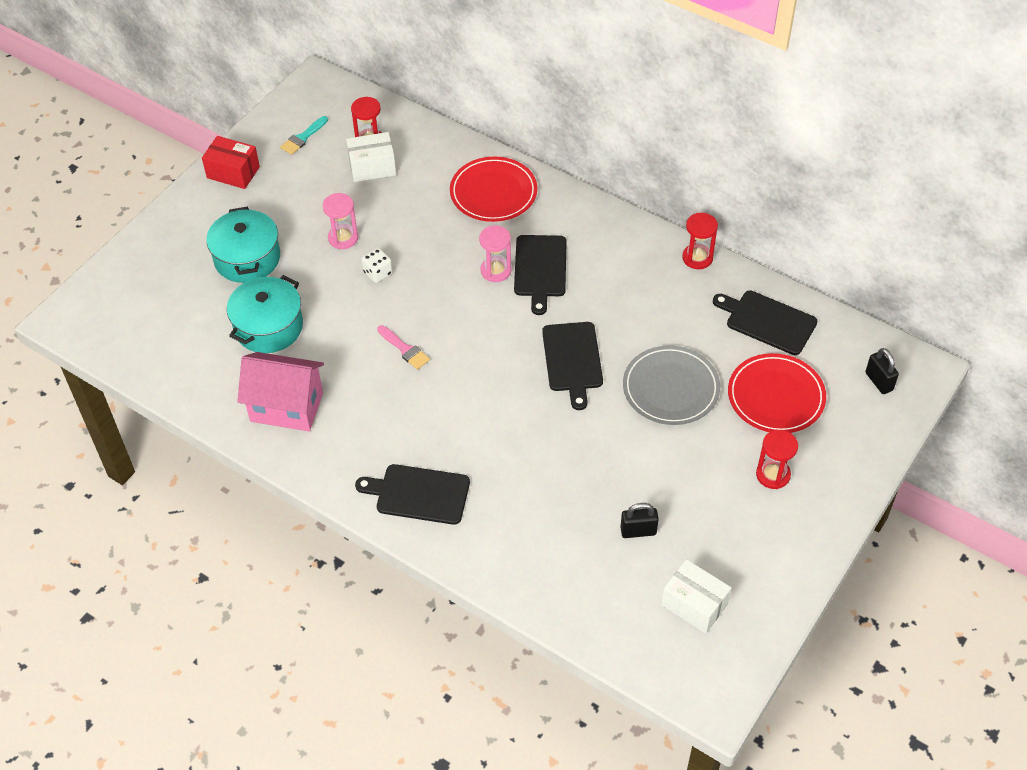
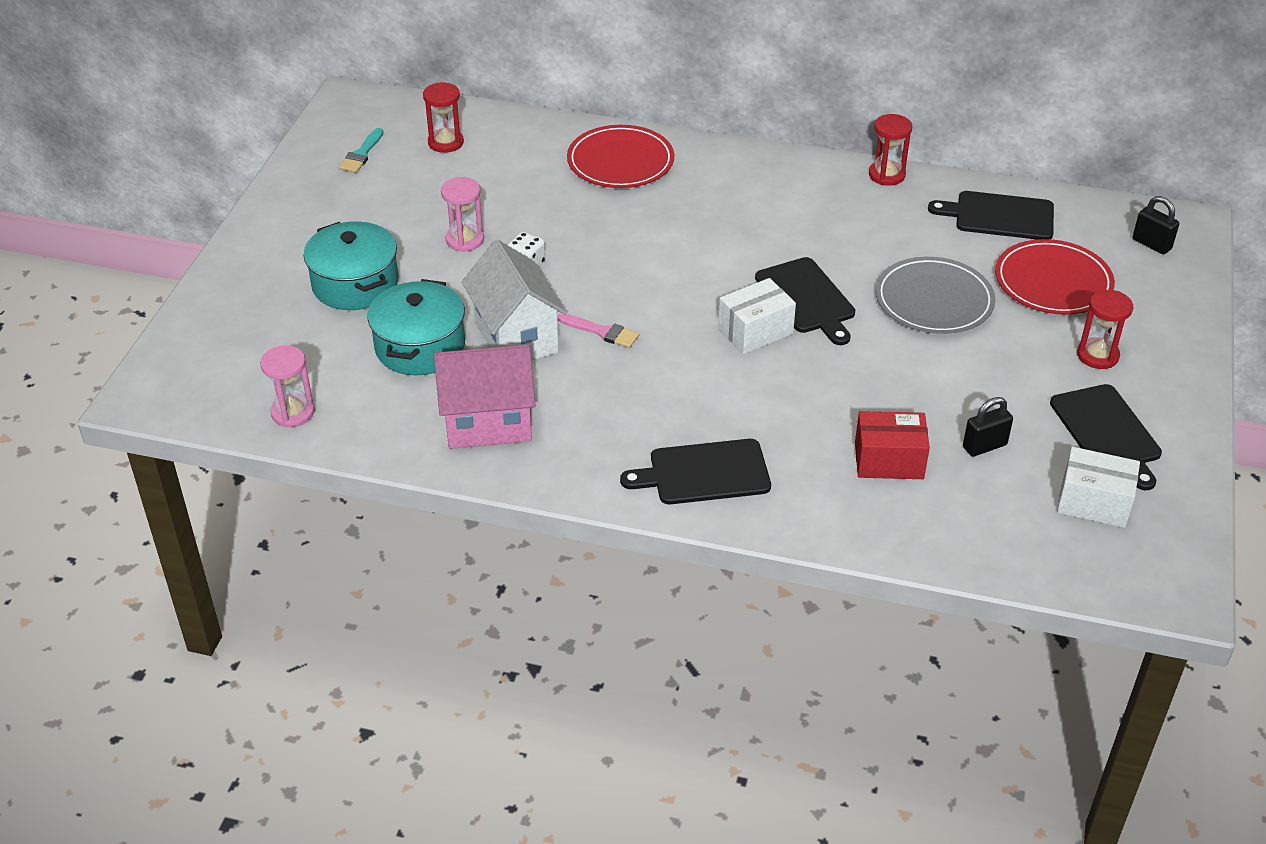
camera: 20 degrees left, 10 degrees down
red box [202,136,260,189] -> red box moved to [855,411,930,479]
white box [346,132,396,182] -> white box moved to [718,278,796,354]
pink hourglass [479,225,511,282] -> pink hourglass moved to [260,345,315,427]
black cutting board [514,235,567,315] -> black cutting board moved to [1050,384,1162,490]
none -> white house [462,240,567,360]

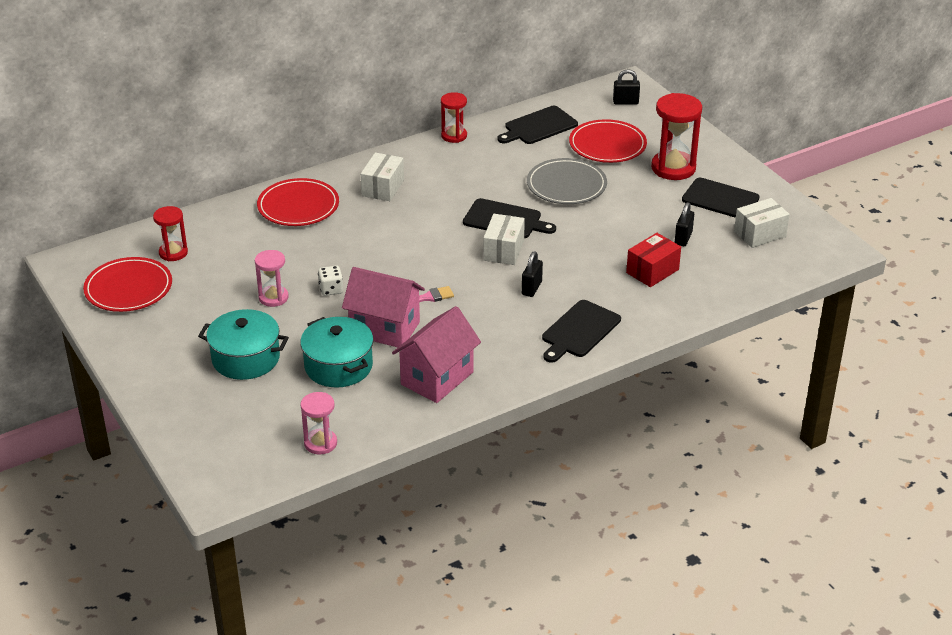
camera: 45 degrees left, 5 degrees down
turquoise brush [339,128,384,173] -> red plate [83,257,172,312]
white house [462,240,567,360] -> pink house [342,267,425,347]
red hourglass [1077,290,1133,369] -> red hourglass [651,93,702,180], size x1.67
none -> white box [361,153,404,201]
none -> black padlock [522,251,543,297]

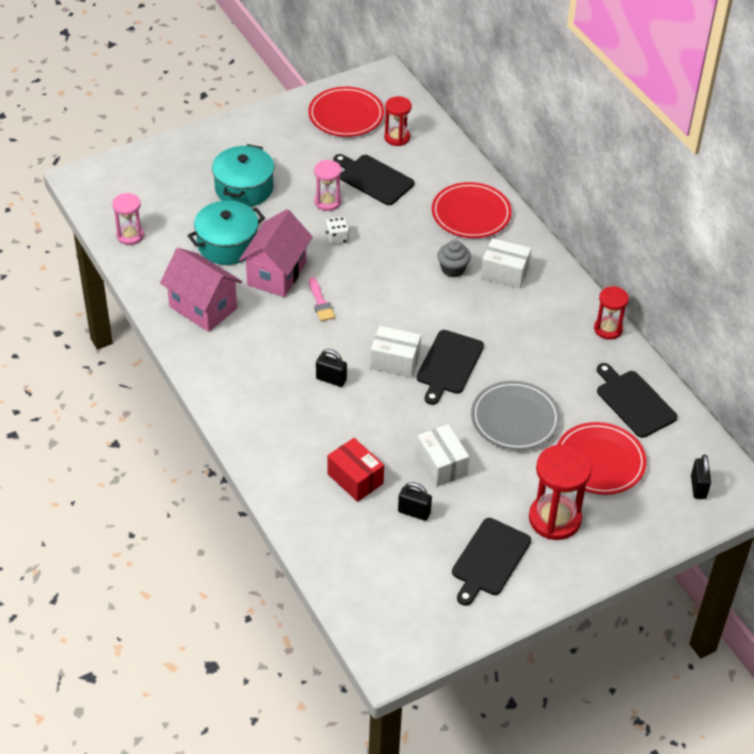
camera: 90 degrees right, 10 degrees up
black cutting board [542,300,621,363] -> black cutting board moved to [333,154,414,205]
white box [734,198,790,248] -> white box moved to [416,424,469,487]
none -> grey cupcake [437,240,471,277]

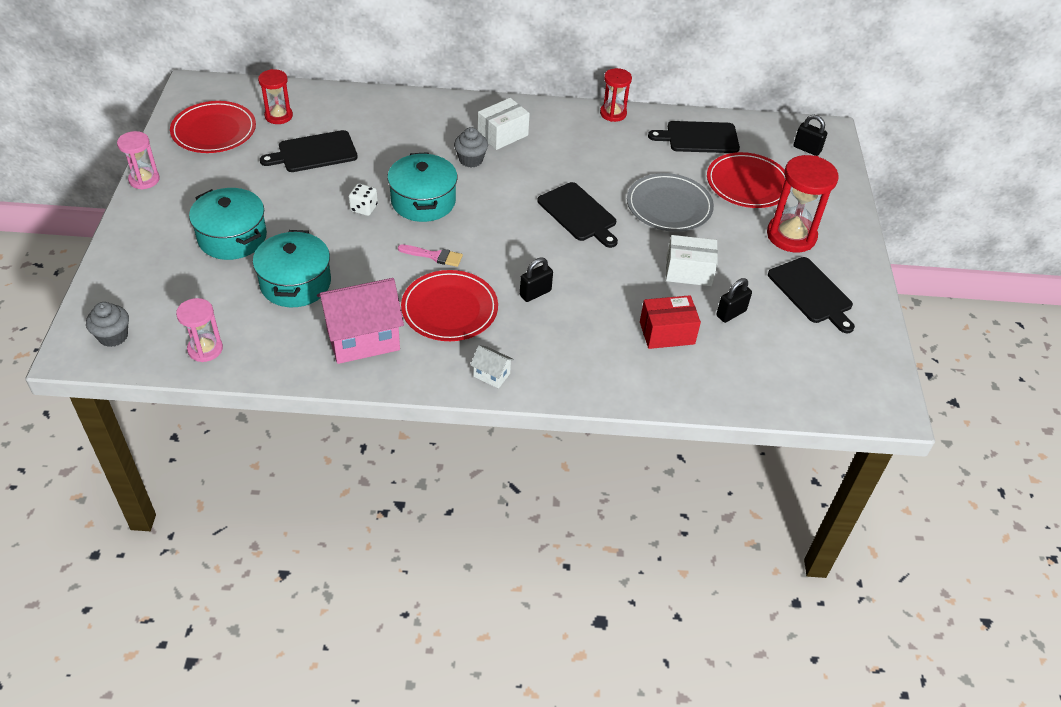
camera: 60 degrees left, 0 degrees up
pink house [239,209,313,297] -> none
pink hourglass [314,160,341,211] -> pink hourglass moved to [117,131,160,190]
white box [370,326,421,378] -> none
red plate [432,182,512,238] -> red plate moved to [401,270,498,341]
none -> grey cupcake [86,302,129,347]
none -> turquoise pot [387,152,457,222]
none -> white house [470,345,514,389]

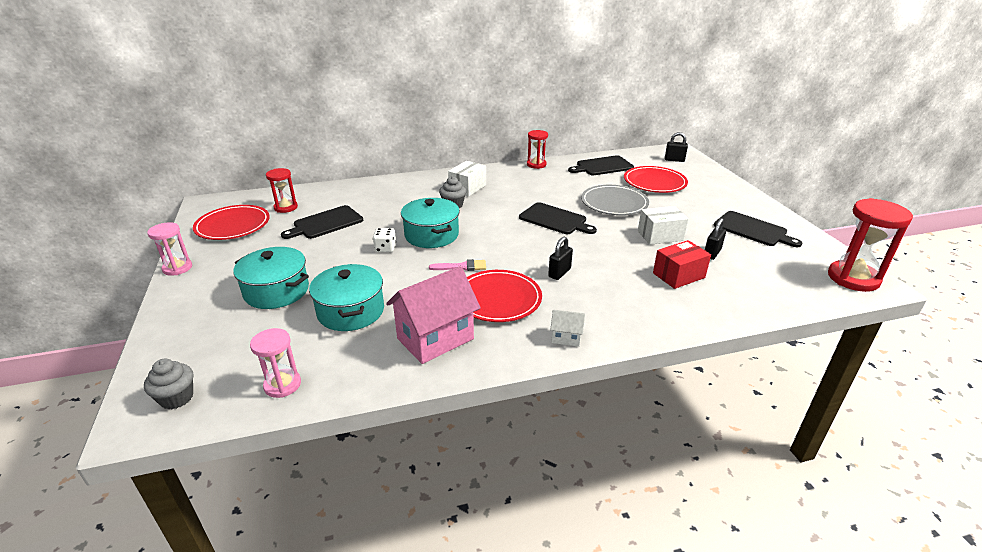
camera: 15 degrees left, 15 degrees down
red hourglass [767,155,839,252] -> red hourglass moved to [828,198,913,292]

